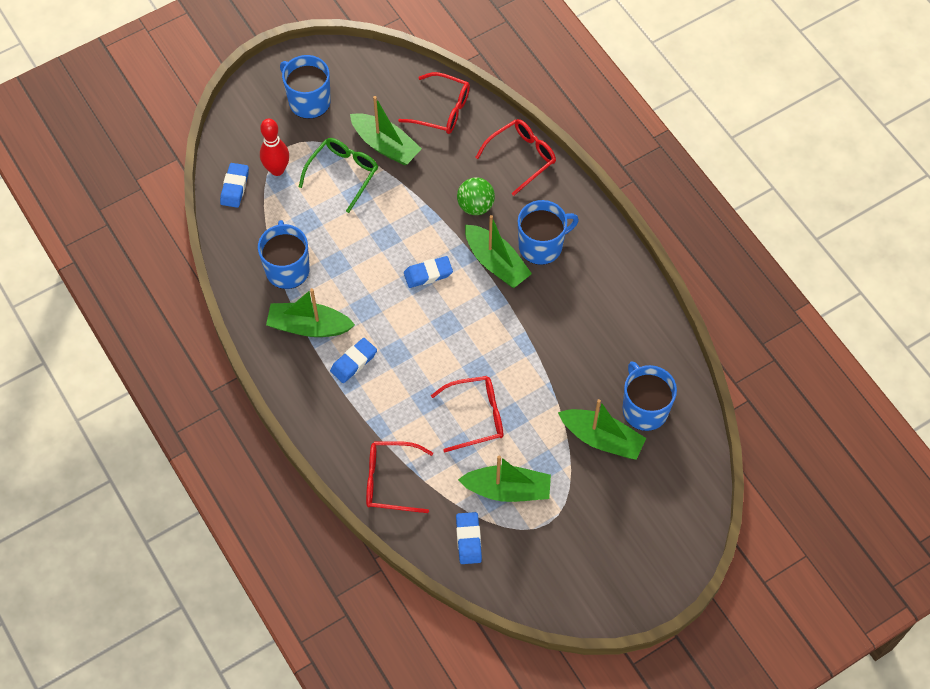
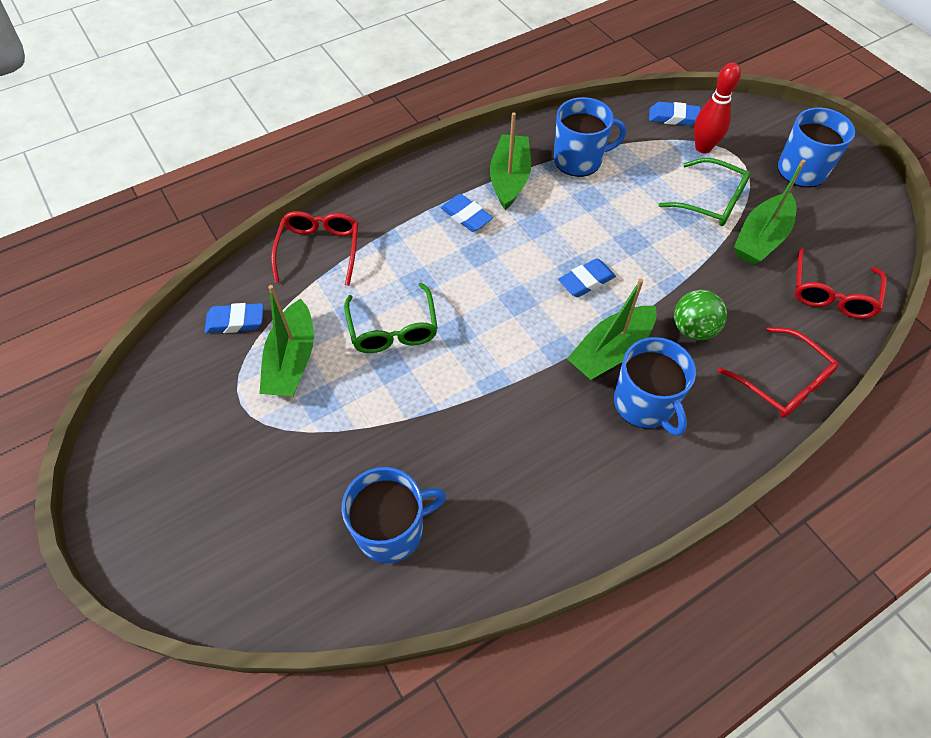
camera: 90 degrees right, 5 degrees down
blue eraser [404,256,453,288] -> blue eraser turned 75 degrees clockwise [558,259,616,297]
red glasses [431,376,503,452] -> green glasses [344,283,438,353]
green boat [558,399,646,460] -> none

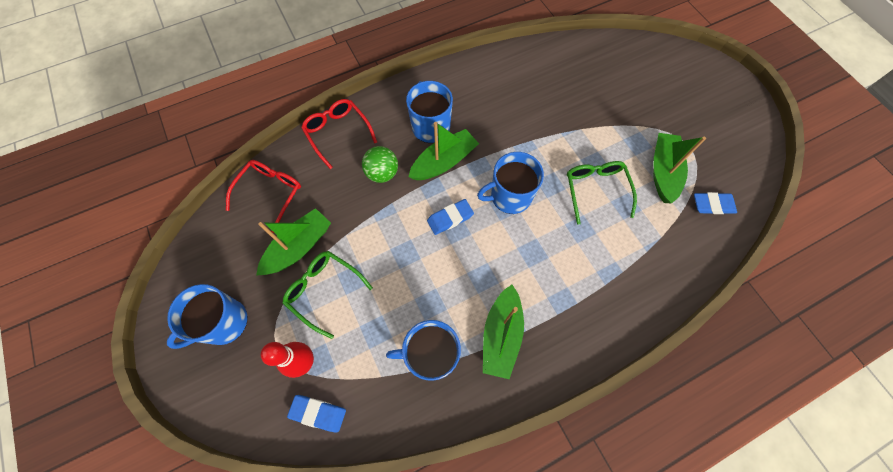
camera: 175 degrees left, 10 degrees up
red glasses [271,211,358,286] -> none
blue mug [341,467,446,563] -> blue mug moved to [477,152,544,214]
blue eraser [441,194,493,232] -> none

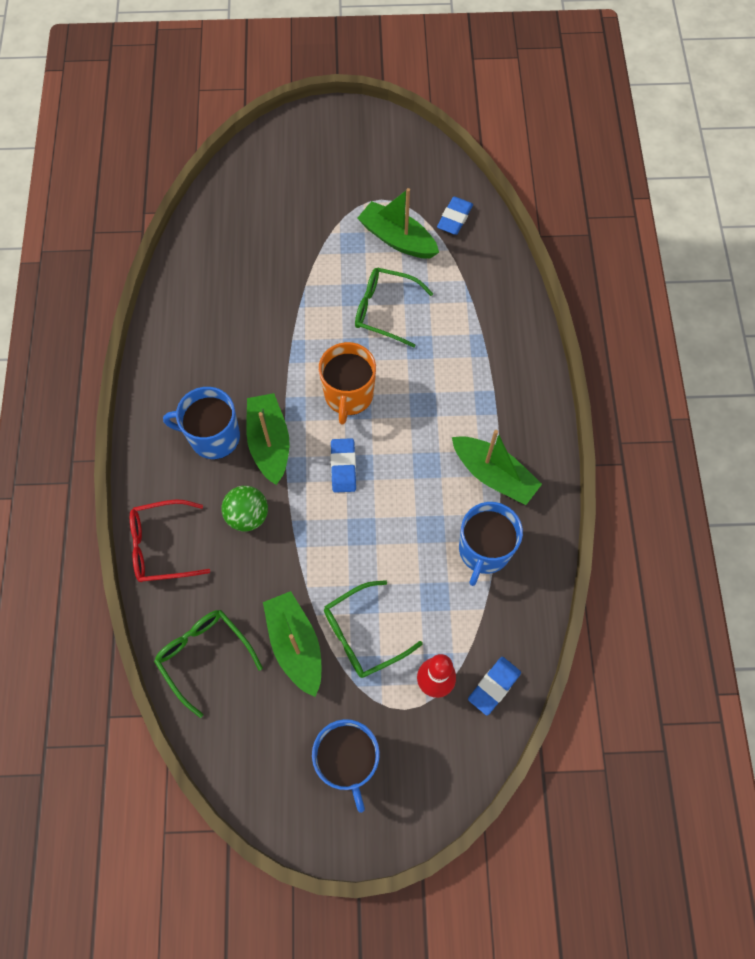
camera: 65 degrees left, 0 degrees up
red glasses [226,160,301,233] -> green glasses [154,610,263,718]
blue mug [477,152,544,214] -> orange mug [319,342,376,425]

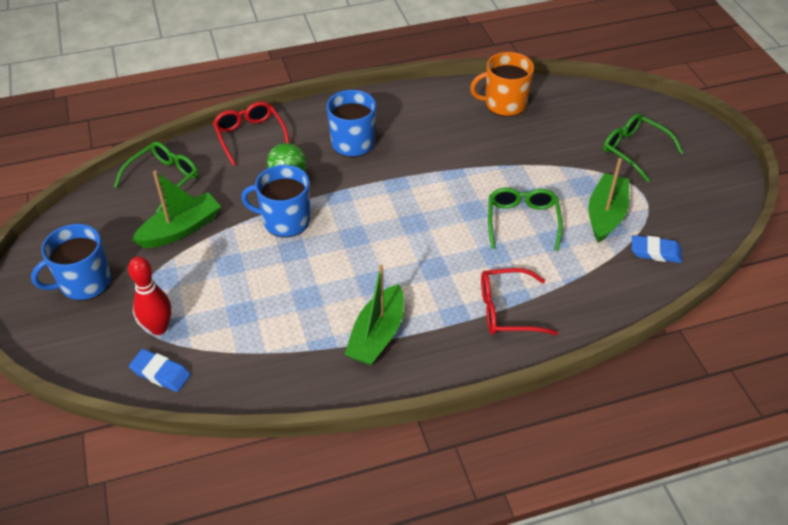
camera: 75 degrees right, 20 degrees down
green boat [246,393,290,485] -> none
orange mug [319,342,376,425] -> orange mug moved to [470,52,534,117]
green glasses [324,580,423,678] -> green glasses moved to [603,113,683,182]
blue eraser [330,438,356,493] -> none
blue mug [459,502,523,586] -> blue mug moved to [241,165,310,237]
none -> red glasses [481,268,558,335]

